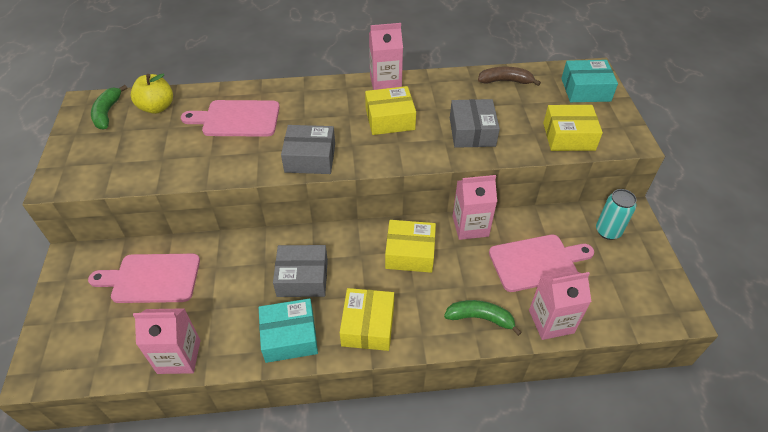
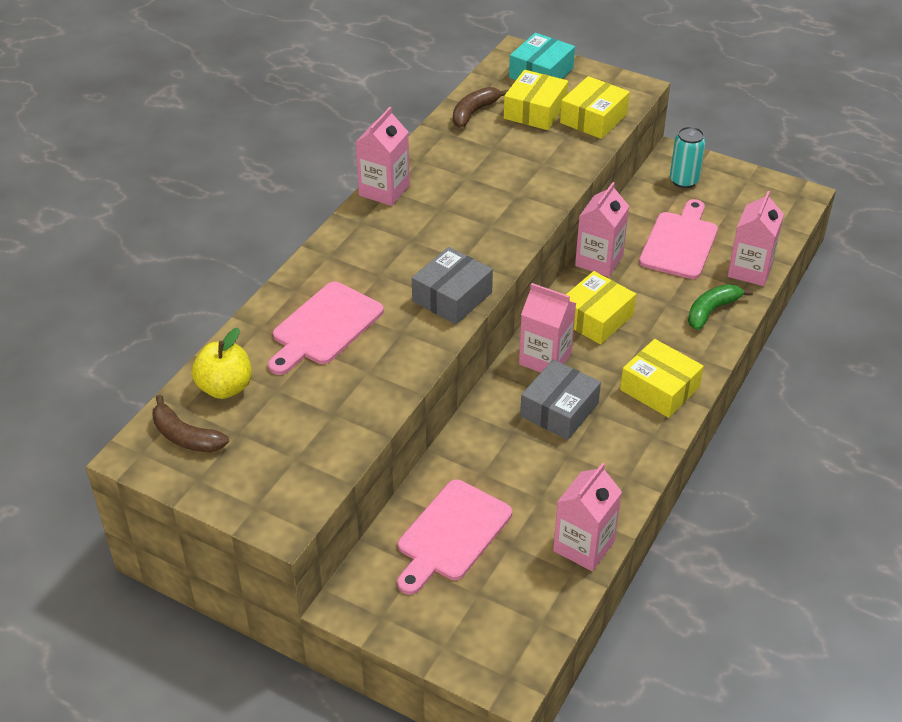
camera: 55 degrees left, 5 degrees down
green banana [91,85,127,130] -> brown banana [152,395,229,452]
turquoise box [259,298,318,363] -> none
yellow box [365,86,416,135] -> yellow box moved to [504,70,568,130]
grey box [450,99,500,148] -> none
none -> pink carton [519,283,576,373]

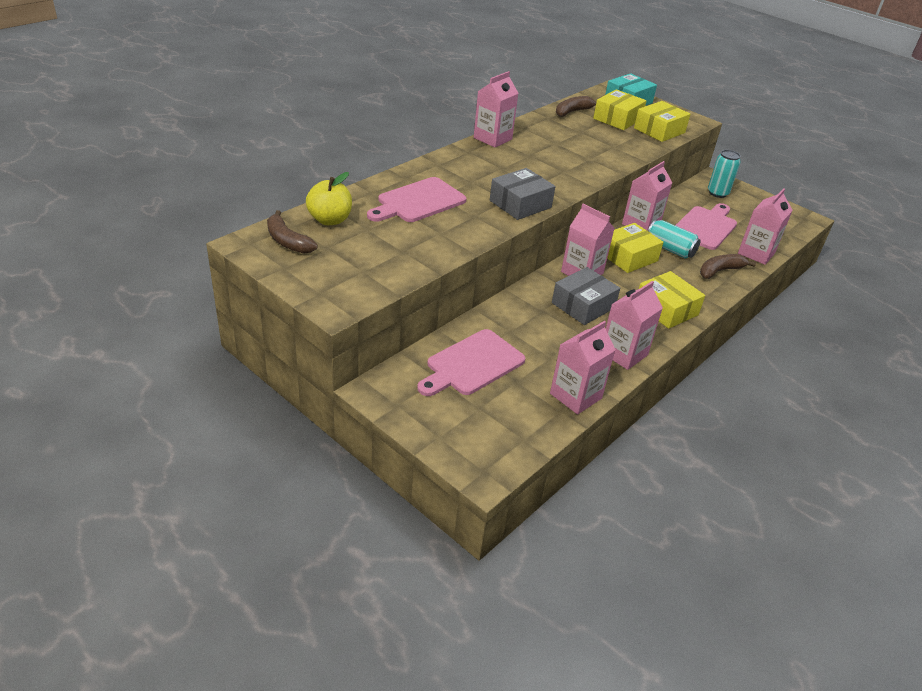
camera: 10 degrees right, 5 degrees down
green banana [688,284,753,330] -> brown banana [700,254,756,279]
none -> pink carton [606,281,663,370]
none -> turquoise can [648,220,700,259]

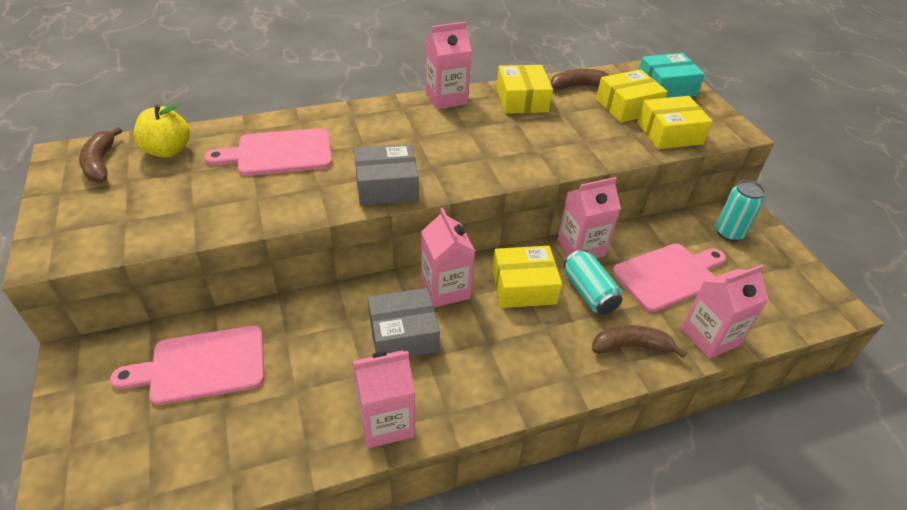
camera: 30 degrees right, 5 degrees up
pink carton [550,321,615,414] -> none
yellow box [639,271,705,329] -> yellow box moved to [497,65,553,114]

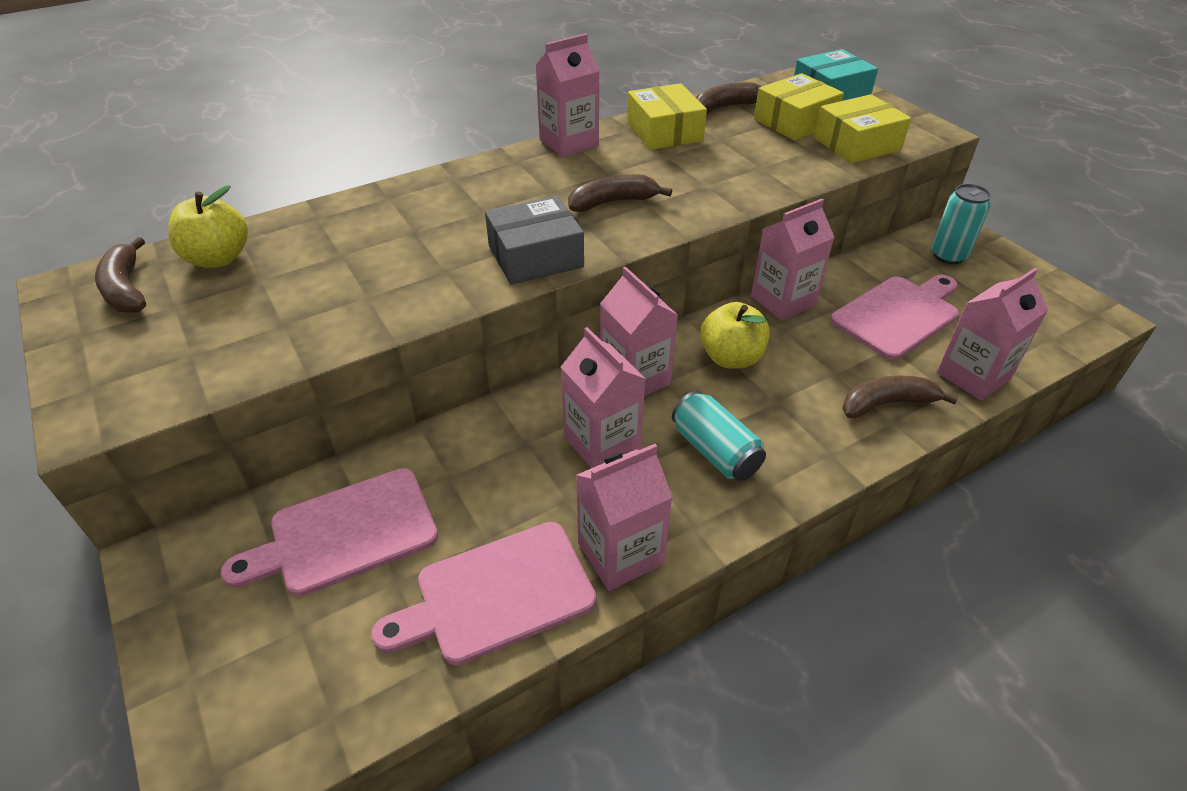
camera: 10 degrees left, 0 degrees up
pink cutting board [204,128,332,176] -> pink cutting board moved to [371,522,596,666]
grey box [368,288,440,357] -> pink carton [561,327,646,468]
yellow box [492,246,562,308] -> yellow apple [700,302,770,368]
turquoise can [564,249,622,315] -> turquoise can moved to [672,391,766,481]
none -> brown banana [568,174,672,212]

